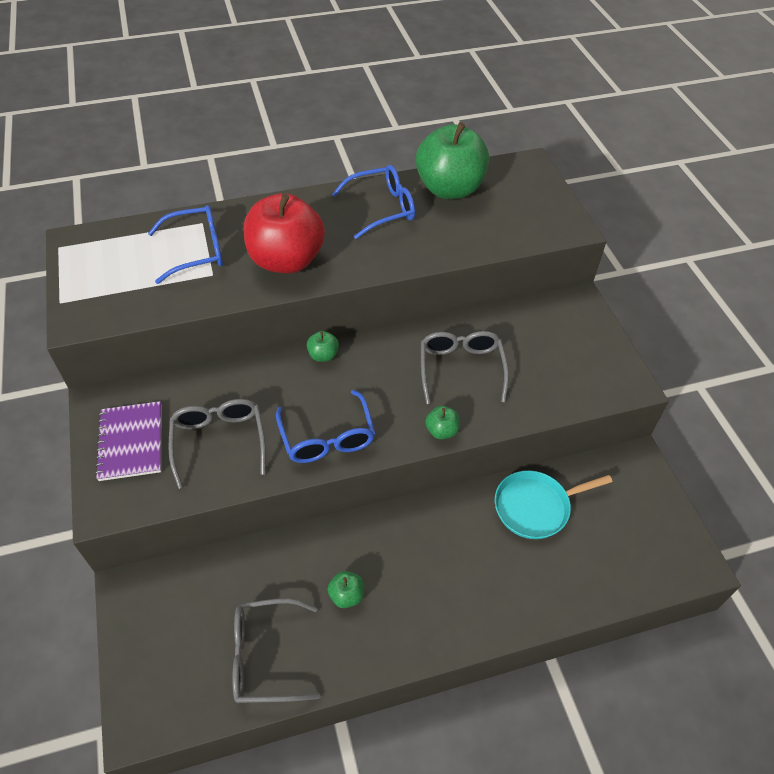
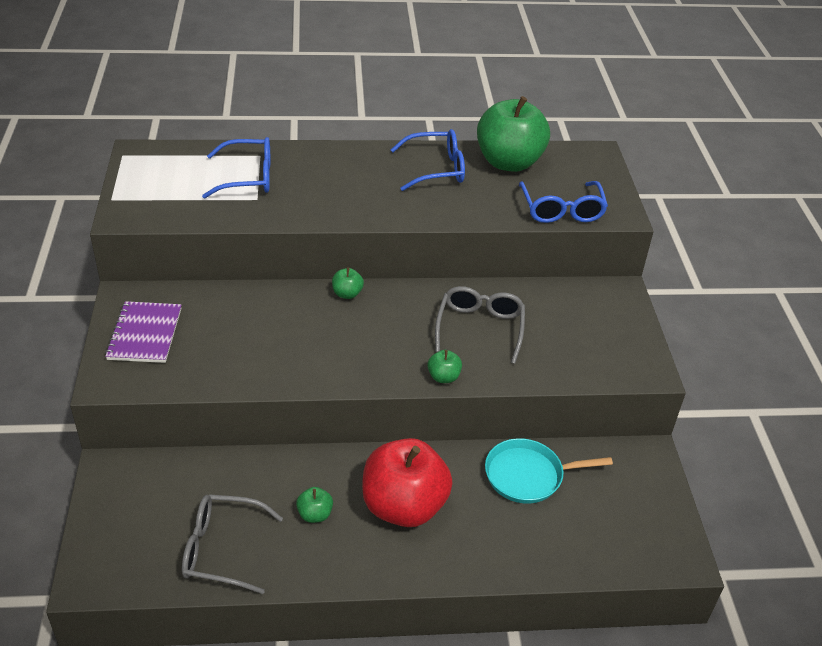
camera: 10 degrees right, 10 degrees down
grey glasses [168,399,266,489] -> none
red apple [244,193,325,273] -> red apple moved to [362,438,453,527]
blue glasses [276,390,375,463] -> blue glasses moved to [519,181,608,223]

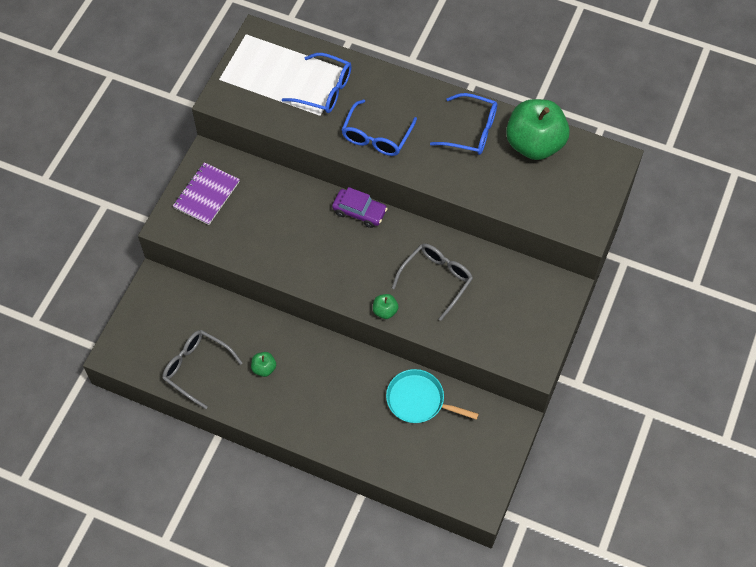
camera: 30 degrees right, 20 degrees up
green apple [332,267,364,299] -> purple car [332,187,388,228]
red apple [362,438,453,527] -> none
blue glasses [519,181,608,223] -> blue glasses moved to [342,99,417,156]

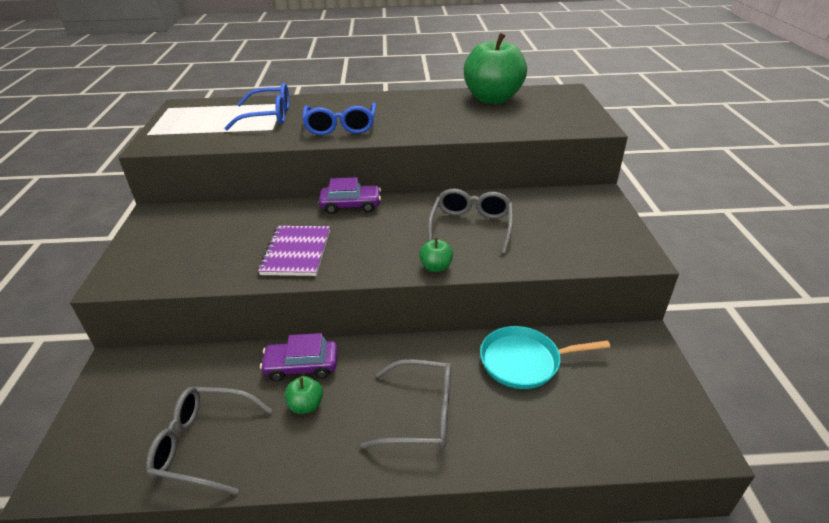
camera: 25 degrees left, 25 degrees down
purple notebook [173,162,240,225] -> purple notebook moved to [258,226,330,276]
blue glasses [430,93,497,155] -> none
none -> purple car [260,333,338,382]
none -> grey glasses [361,359,451,449]

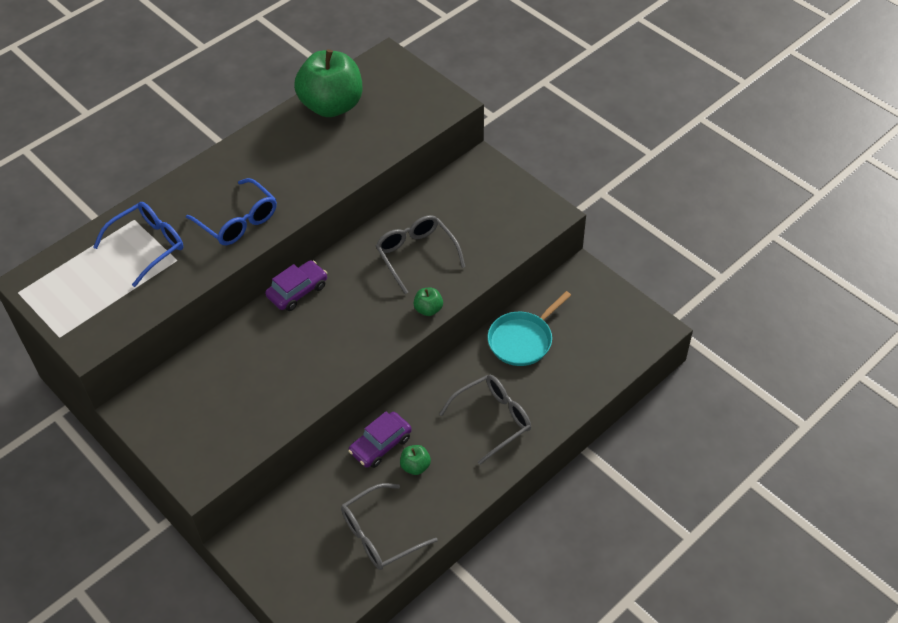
camera: 40 degrees left, 15 degrees up
purple notebook [258,226,330,276] -> none

